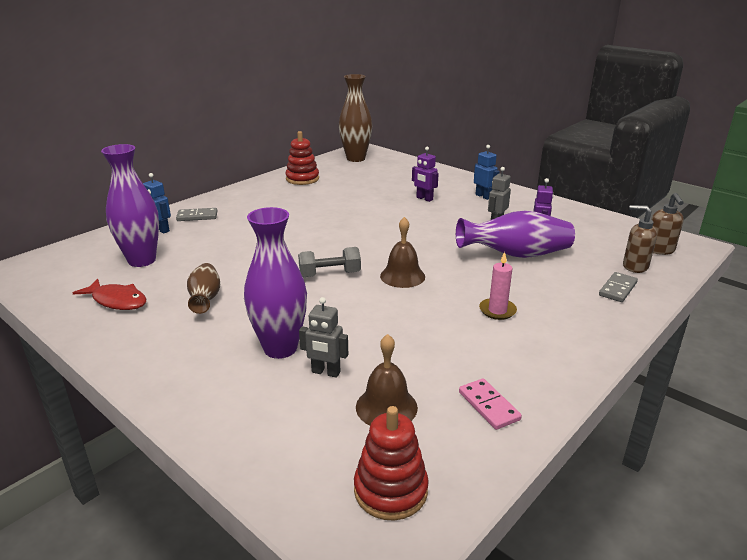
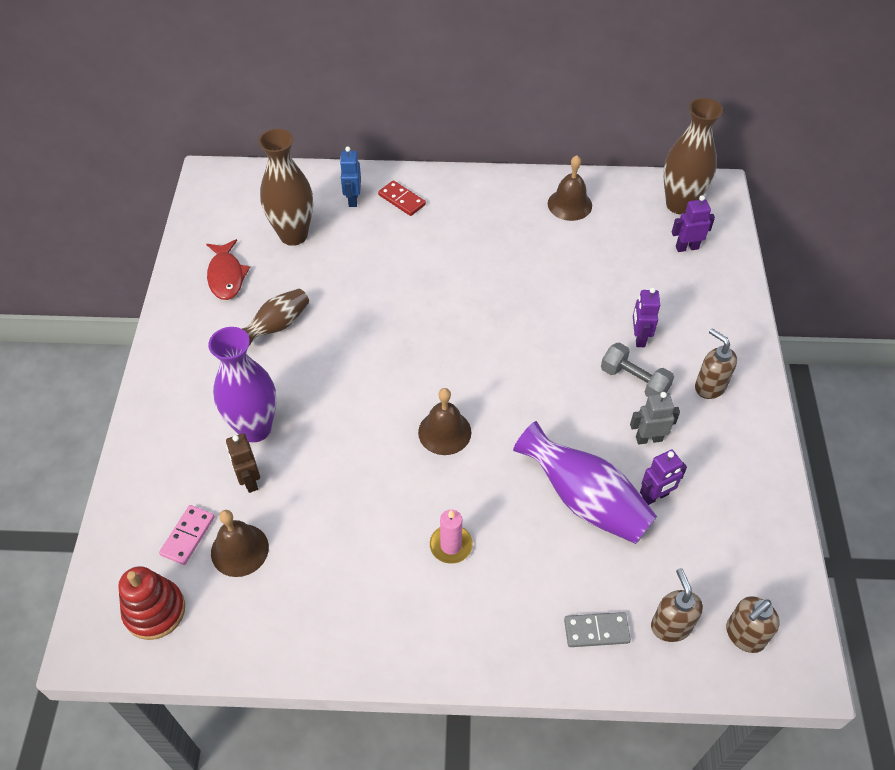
camera: 50 degrees right, 25 degrees up
purple vase [101,144,159,267] -> brown vase [259,129,313,246]
grey domino [176,208,217,221] -> red domino [378,180,426,216]
red stacking toy [285,131,319,185] -> brown bell [548,155,592,221]
grey dumbbell [298,247,361,277] -> grey dumbbell moved to [601,342,674,397]
grey robot [299,297,348,378] -> brown robot [226,433,260,493]
pink domino [459,378,522,430] -> pink domino moved to [159,505,215,565]
blue robot [474,145,500,200] -> brown soap dispenser [695,328,737,399]
none -> purple robot [672,195,715,252]

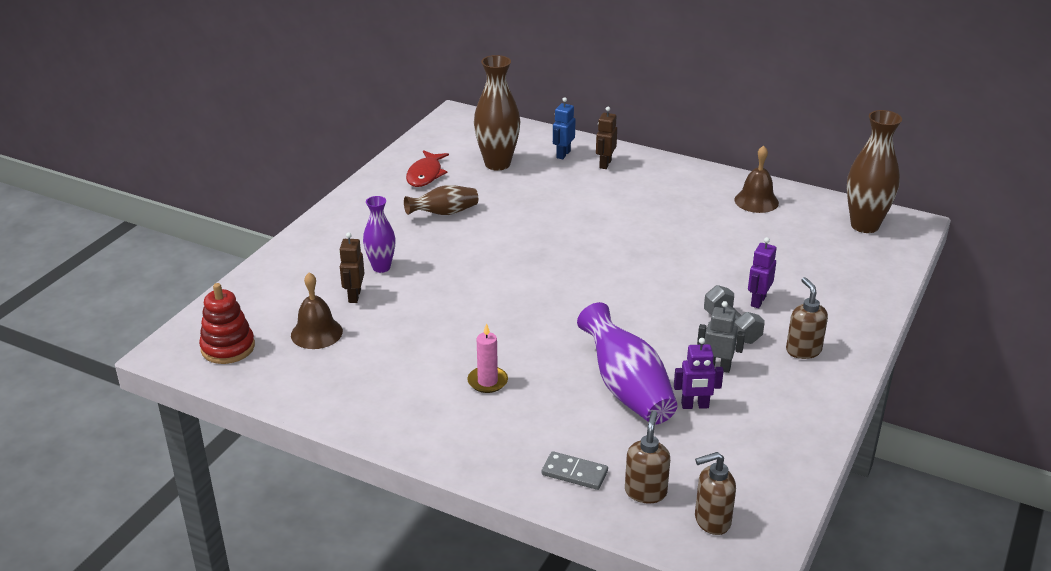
camera: 25 degrees right, 20 degrees down
pink domino [159,505,215,565] -> none
purple vase [208,327,276,442] -> purple vase [363,196,395,273], size x0.61
red domino [378,180,426,216] -> brown robot [596,107,617,169]
brown bell [418,388,471,455] -> none
purple robot [672,195,715,252] -> none

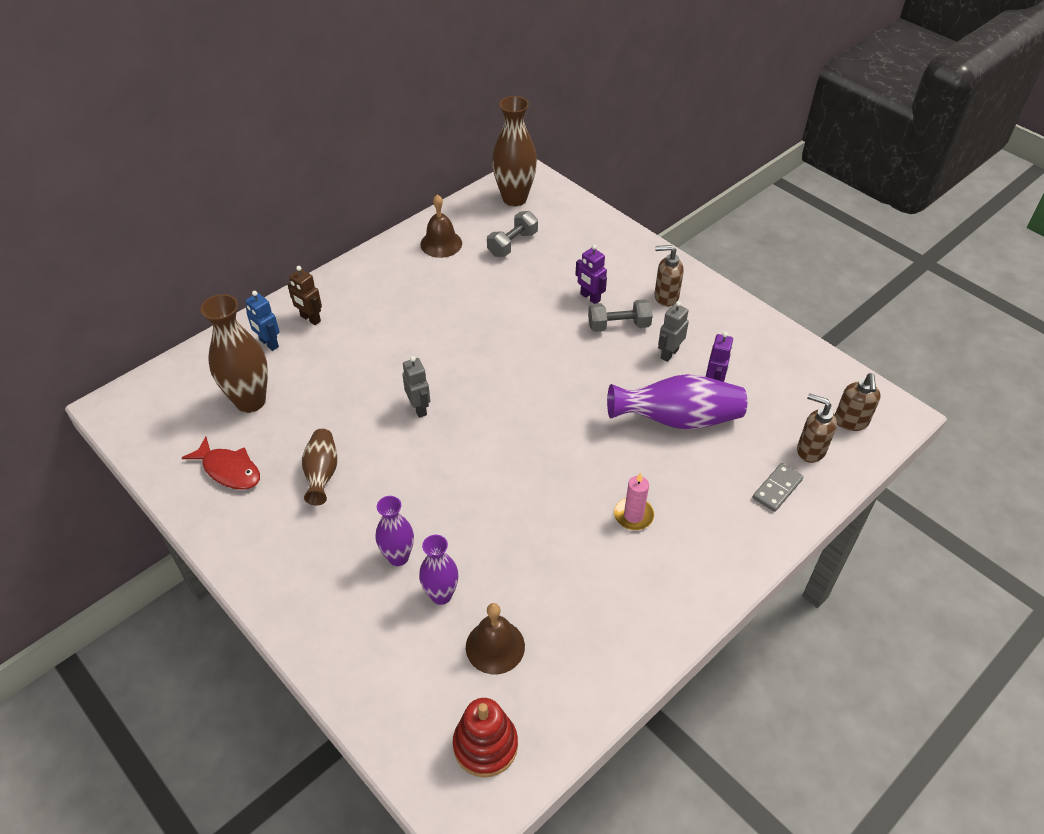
camera: 70 degrees left, 15 degrees up
brown robot [339,232,365,303] -> purple vase [419,535,459,605]
none -> grey robot [402,356,430,418]
none -> grey dumbbell [487,211,538,257]

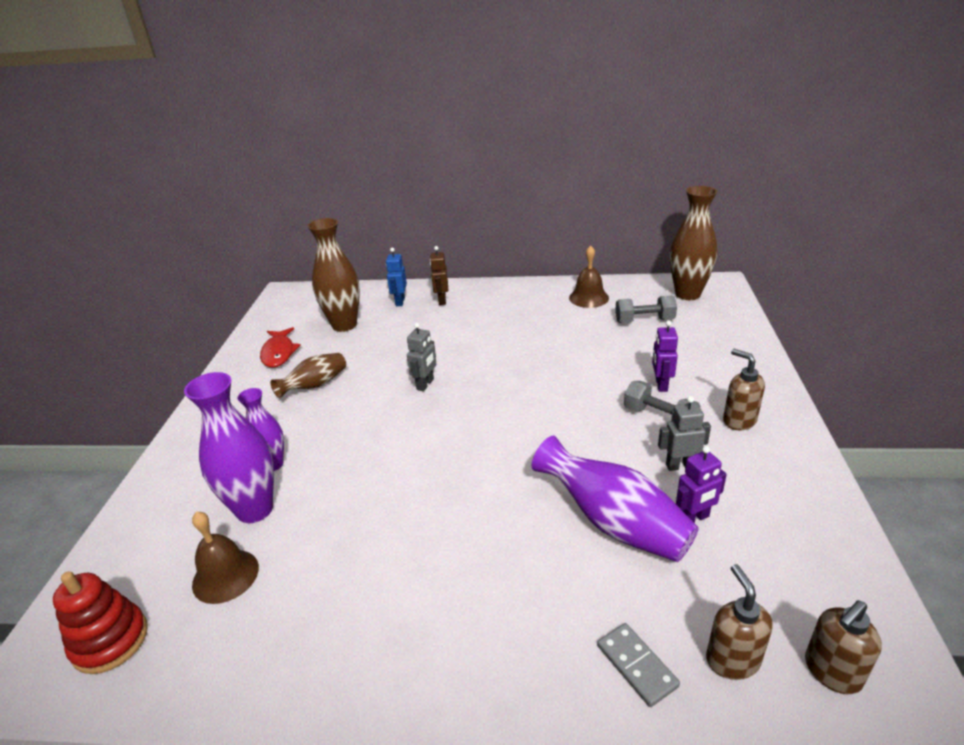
camera: 50 degrees right, 15 degrees down
purple vase [419,535,459,605] -> purple vase [184,372,274,523], size x1.64
pink candle [614,473,654,530] -> none
grey domino [753,463,804,512] -> grey domino turned 60 degrees clockwise [597,623,680,707]

